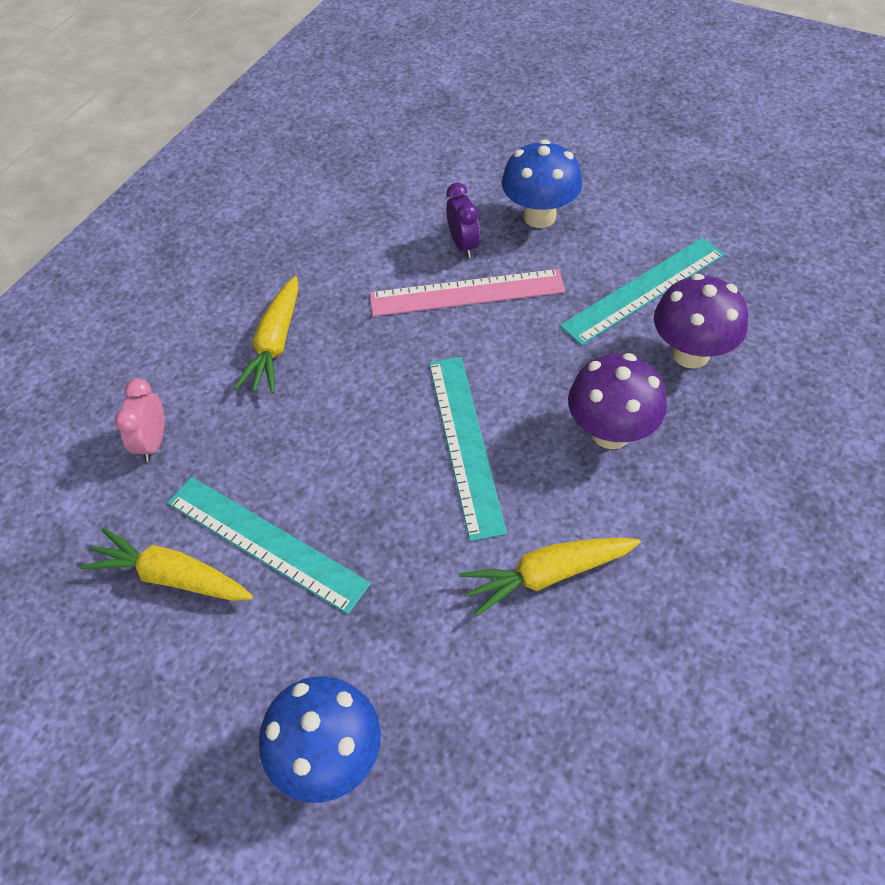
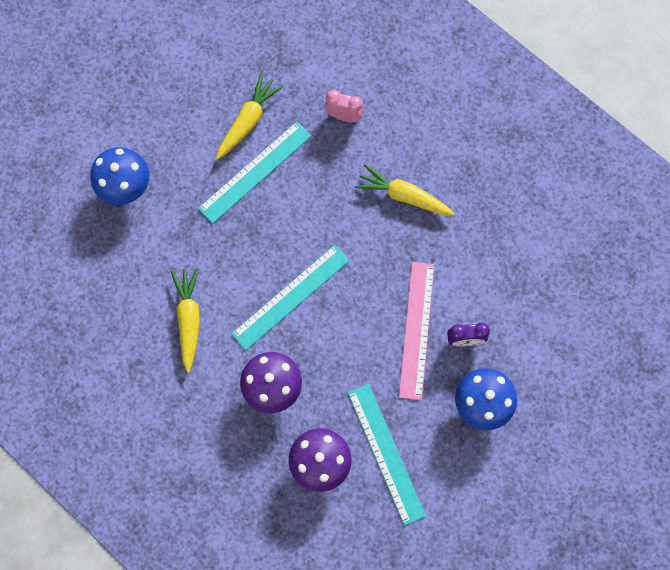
camera: 100 degrees right, 20 degrees up
turquoise ruler [429,357,507,541] -> turquoise ruler turned 45 degrees counterclockwise [231,245,350,350]

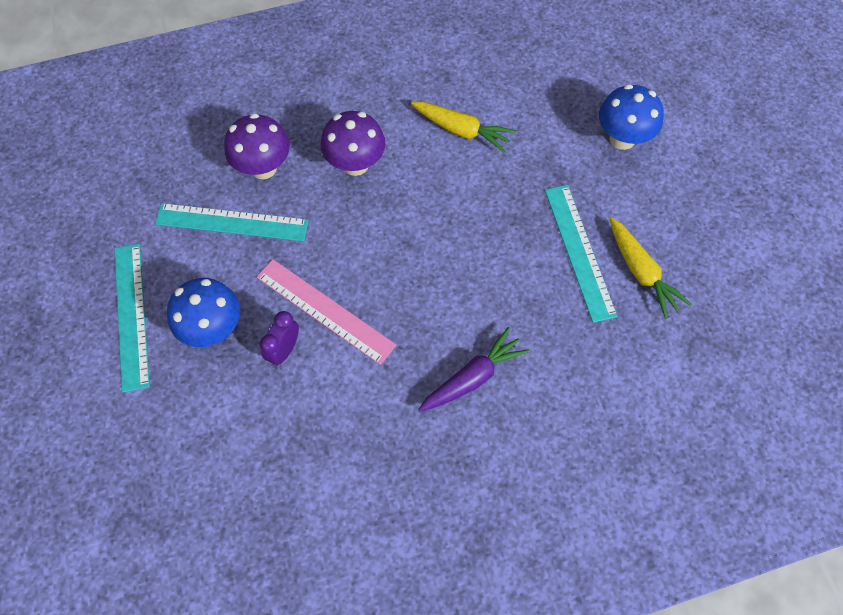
camera: 120 degrees right, 10 degrees down
turquoise ruler [231,245,350,350] -> turquoise ruler moved to [114,244,150,393]
pink clock [325,90,364,122] -> none
yellow carrot [355,164,455,216] -> purple carrot [418,327,529,412]

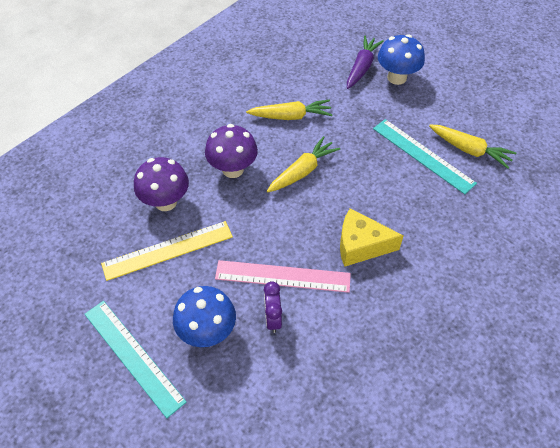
camera: 30 degrees left, 10 degrees down
turquoise ruler [155,203,309,241] -> yellow ruler [101,221,233,281]
purple carrot [418,327,529,412] -> purple carrot moved to [347,35,384,89]
none -> yellow carrot [267,136,340,192]
none -> yellow cheese [340,209,404,267]

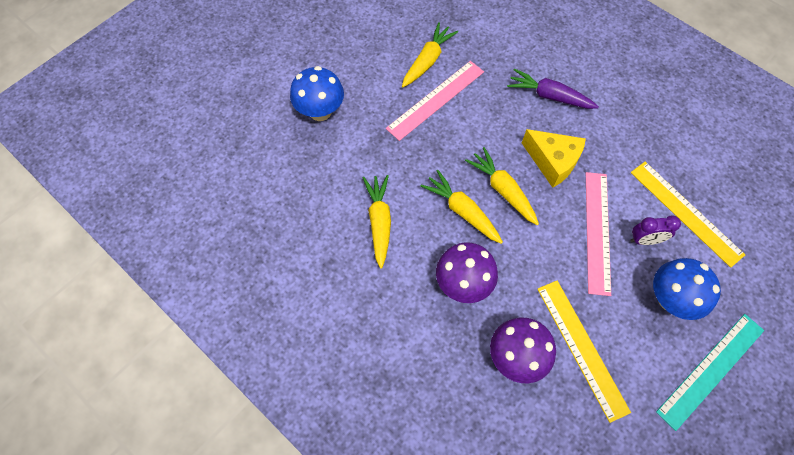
camera: 90 degrees left, 10 degrees up
yellow cheese [340,209,404,267] -> yellow cheese turned 60 degrees counterclockwise [522,129,586,188]
purple carrot [347,35,384,89] -> purple carrot moved to [507,69,599,109]
turquoise ruler [373,119,477,194] -> pink ruler [386,61,484,141]
none -> yellow carrot [465,147,539,225]
none -> yellow ruler [631,162,745,268]

